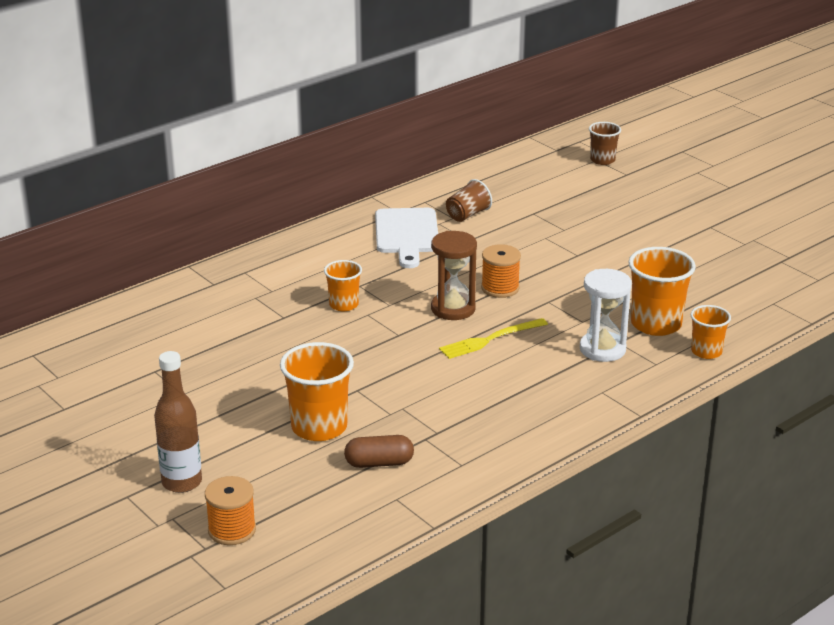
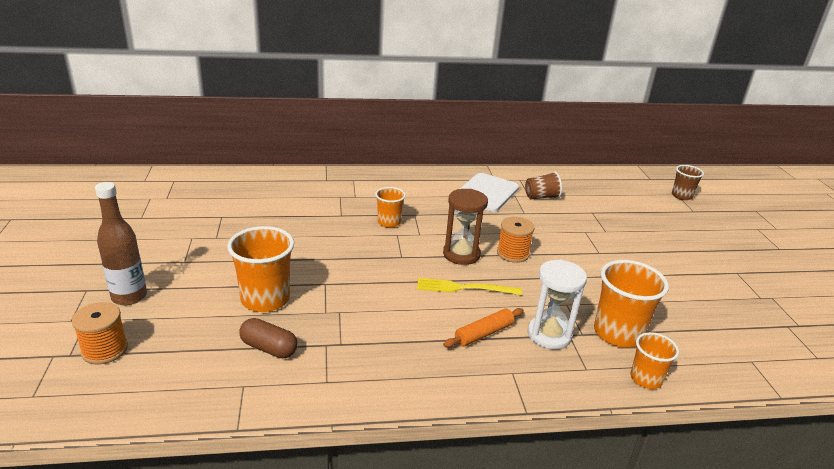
camera: 30 degrees right, 0 degrees up
none -> orange rolling pin [443,308,524,347]

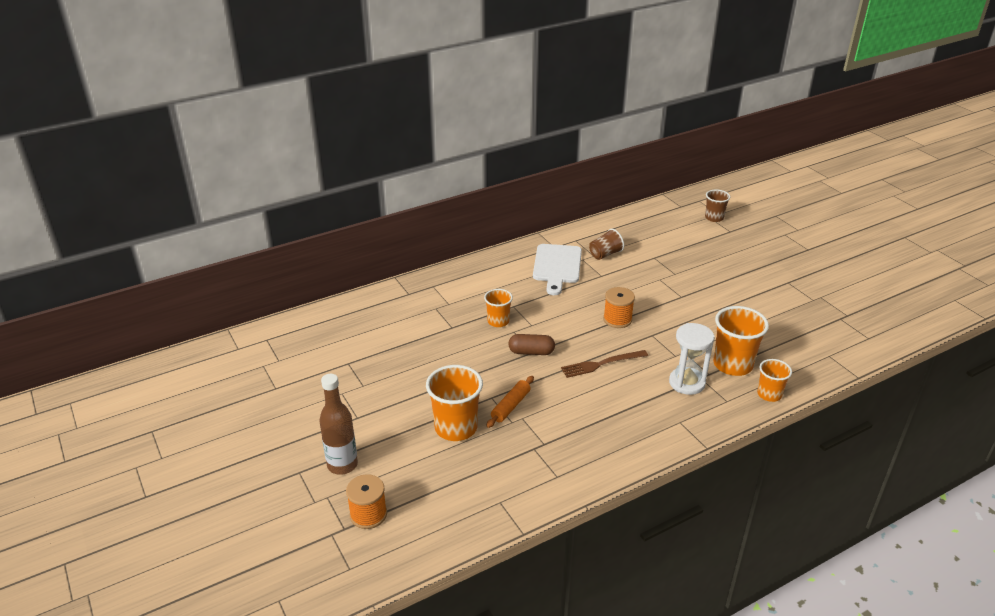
camera: 20 degrees left, 5 degrees up
brown capsule [239,318,298,358] -> brown capsule moved to [508,334,555,355]
yellow fork [417,278,522,295] -> brown fork [561,350,648,378]
brown hourglass [443,189,488,265] -> none
orange rolling pin [443,308,524,347] -> orange rolling pin moved to [486,376,534,428]

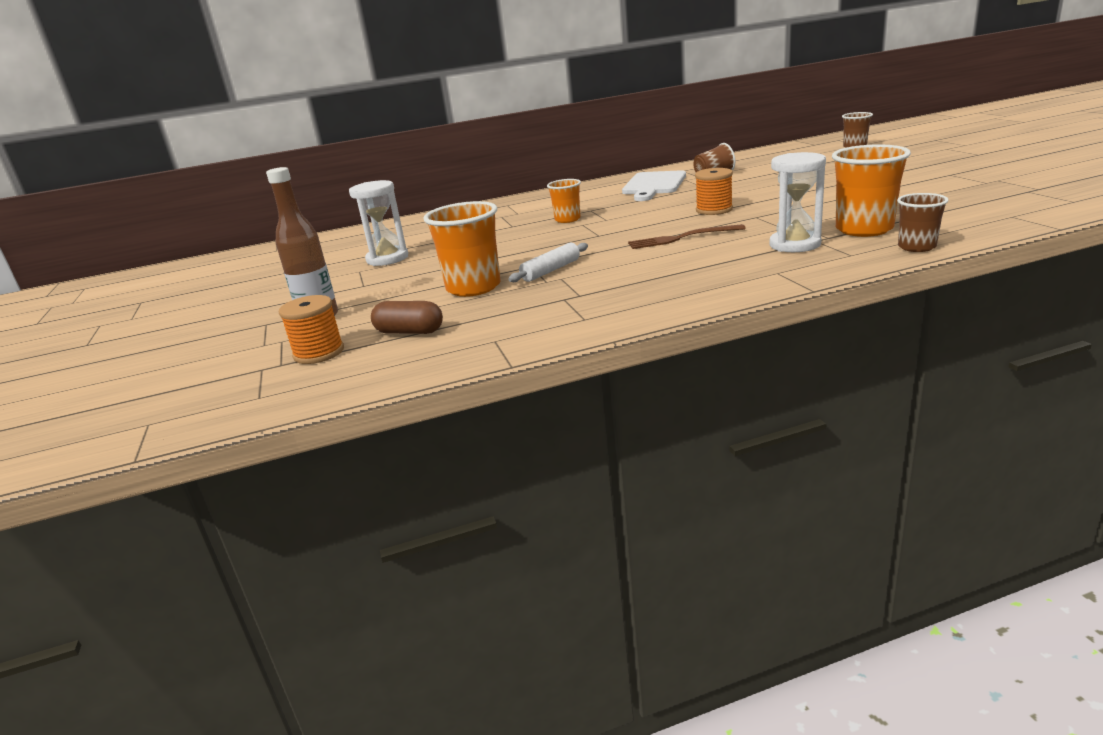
camera: 15 degrees right, 10 degrees down
orange rolling pin [486,376,534,428] -> white rolling pin [508,243,588,282]
brown capsule [508,334,555,355] -> brown capsule moved to [371,301,443,334]
orange cup [757,359,792,402] -> brown cup [897,193,949,252]
none -> white hourglass [349,180,408,266]

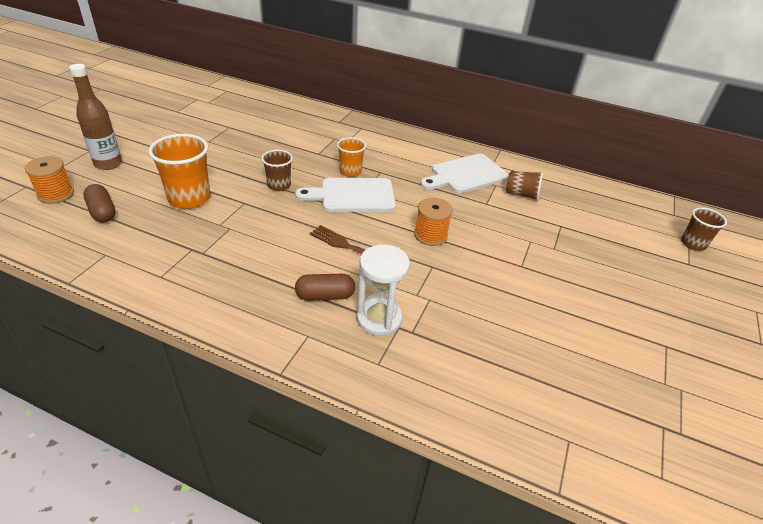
camera: 35 degrees right, 15 degrees up
white hourglass [349,180,408,266] -> none
white rolling pin [508,243,588,282] -> none
orange cup [832,145,911,237] -> none
brown cup [897,193,949,252] -> brown cup moved to [261,150,293,191]
none -> white cutting board [295,178,396,212]
none -> brown capsule [295,274,355,301]

